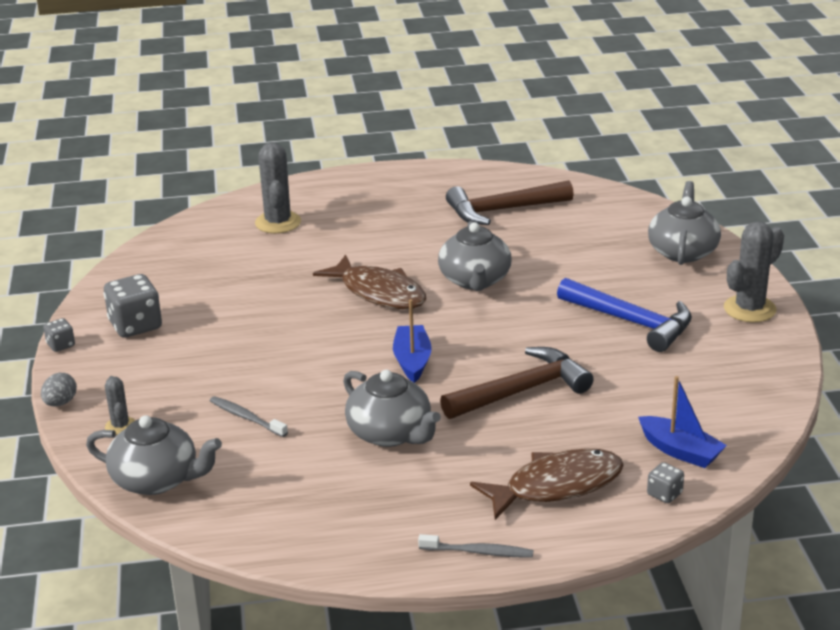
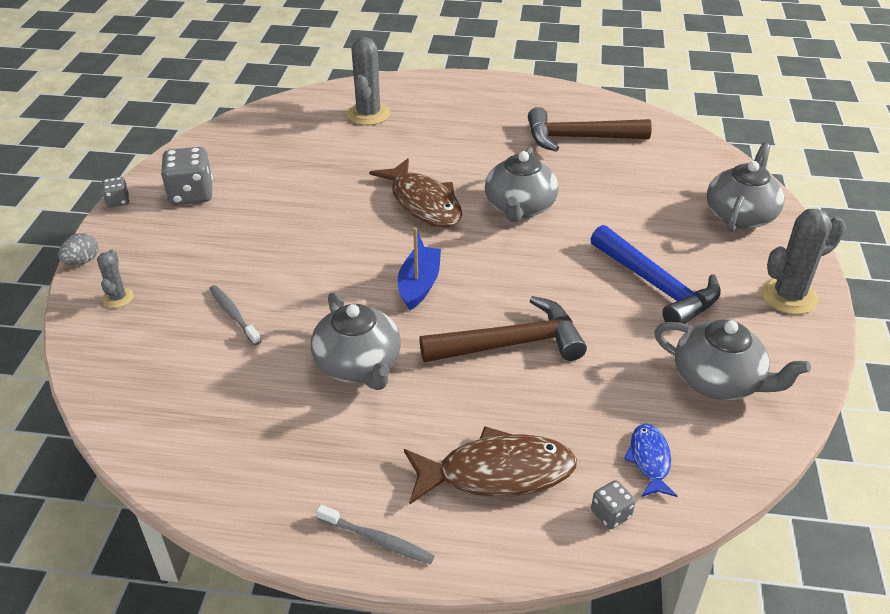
camera: 15 degrees right, 10 degrees up
grey teapot [86,415,222,495] -> grey teapot moved to [654,319,811,400]
blue boat [638,376,727,468] -> blue fish [624,424,677,497]

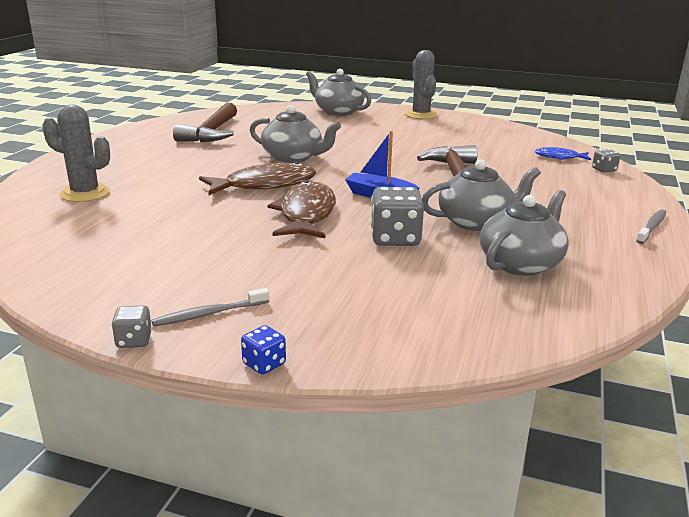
camera: 80 degrees left, 15 degrees down
grey egg [58,233,98,265] -> blue dice [241,325,286,375]
grey cactus [97,250,134,308] -> none
grey dice [161,147,213,205] -> grey dice moved to [370,187,424,246]
grey toothbrush [209,285,261,345] -> grey toothbrush moved to [151,288,269,327]
brown fish [404,426,577,505] -> brown fish moved to [268,180,336,238]
blue hammer [590,225,721,324] -> none
grey teapot [654,319,811,400] -> grey teapot moved to [480,190,569,276]

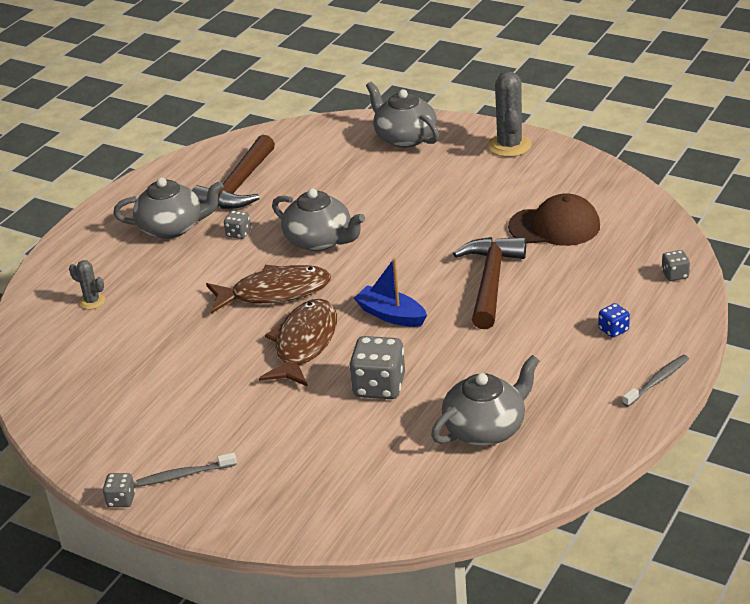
camera: 15 degrees right, 10 degrees up
grey cactus [42,105,110,202] -> grey cactus [69,260,105,309], size x0.54
blue dice [241,325,286,375] -> blue dice moved to [598,303,630,338]
grey teapot [422,159,541,231] -> grey teapot moved to [113,177,224,239]
blue fish [535,147,591,160] -> none
none -> grey dice [224,210,251,239]
none -> brown cap [508,193,600,246]

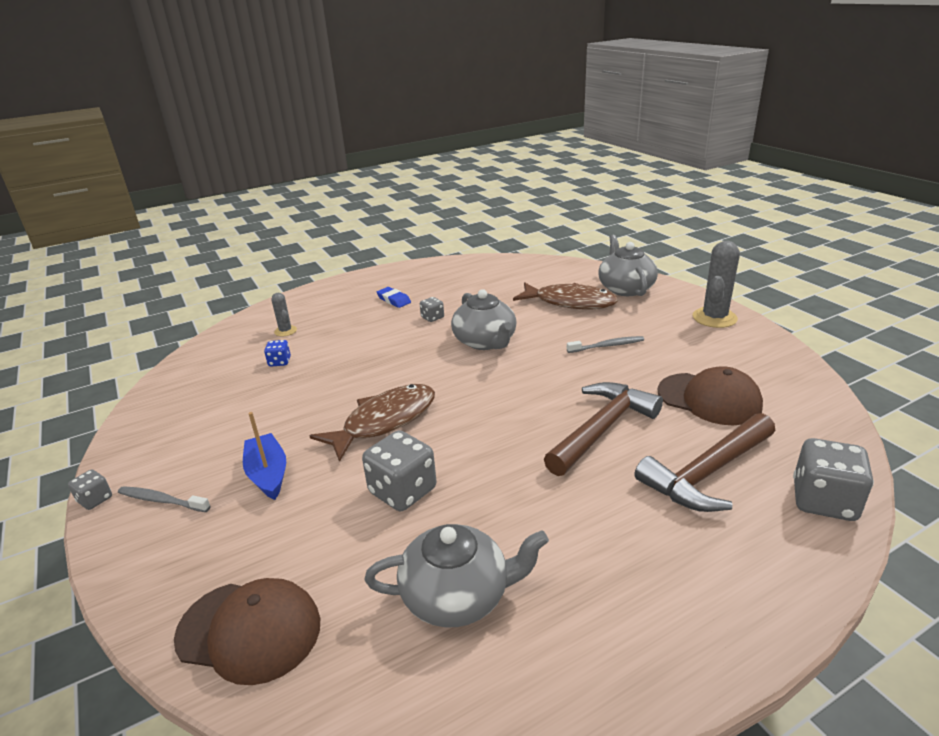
camera: 30 degrees right, 5 degrees down
grey teapot [113,177,224,239] -> blue eraser [377,287,411,308]
brown hammer [192,135,275,209] -> brown hammer moved to [635,413,775,512]
brown fish [206,265,331,314] -> brown fish moved to [513,282,618,309]
blue boat [354,258,427,327] -> blue boat moved to [243,412,286,500]
blue dice [598,303,630,338] -> blue dice moved to [264,340,291,366]
grey toothbrush [622,355,689,407] -> grey toothbrush moved to [567,336,644,353]
grey dice [662,250,690,281] -> grey dice [793,438,874,521], size x1.95
none -> brown cap [174,578,320,685]

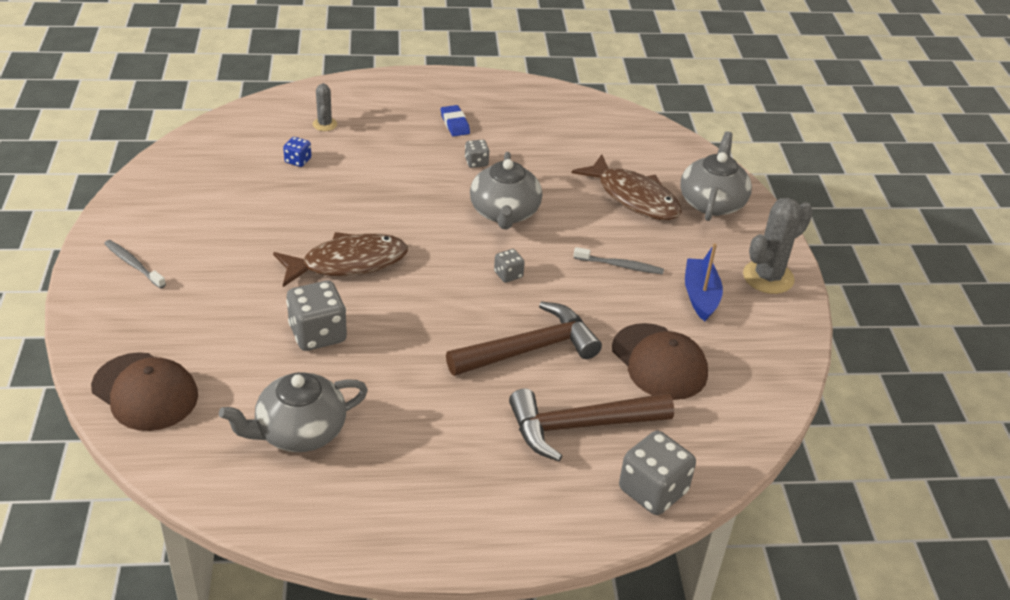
camera: 20 degrees right, 10 degrees up
grey dice [68,469,112,510] -> grey dice moved to [494,249,525,283]
blue boat [243,412,286,500] -> blue boat moved to [685,243,723,321]
grey teapot [365,524,549,627] -> grey teapot turned 135 degrees clockwise [219,372,368,452]

